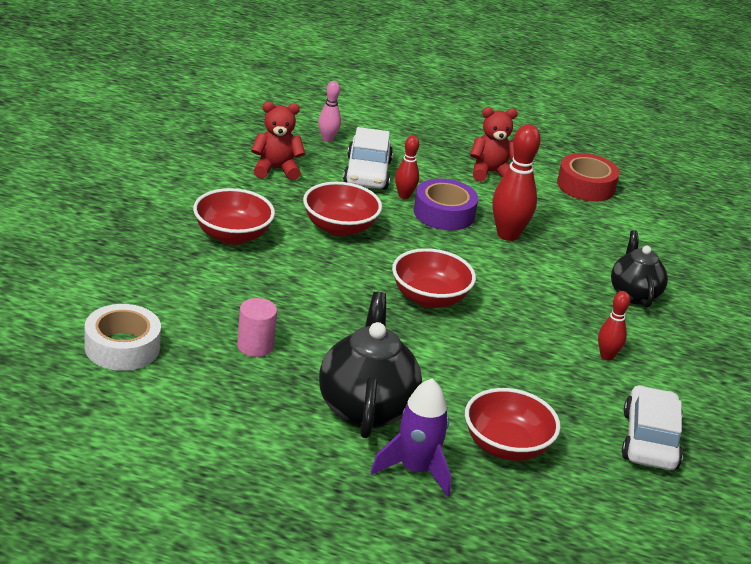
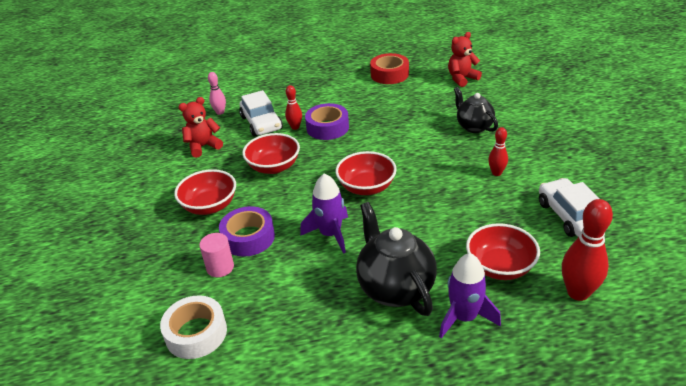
camera: 20 degrees left, 5 degrees up
pink cylinder [237,298,277,357] -> pink cylinder moved to [199,233,234,277]
red teddy bear [470,107,518,182] -> red teddy bear moved to [448,32,482,87]
red bowling pin [492,124,541,241] -> red bowling pin moved to [562,199,613,301]
none -> purple tape [219,206,275,257]
none -> purple rocket [300,173,348,254]

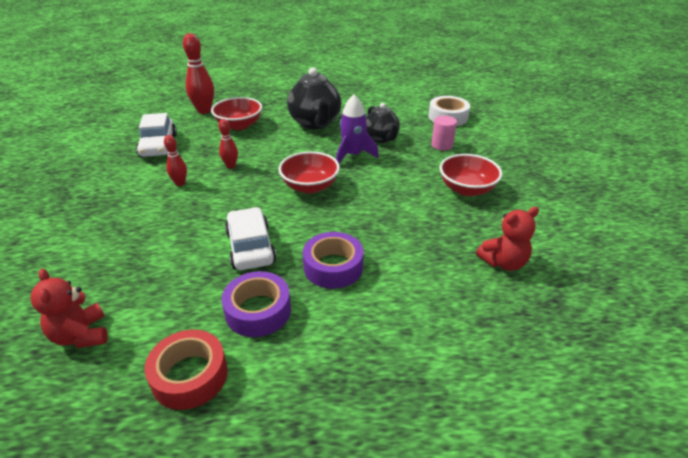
camera: 175 degrees left, 0 degrees up
pink bowling pin [208,72,226,115] -> none
purple tape [219,206,275,257] -> purple tape moved to [221,271,291,337]
white car [239,90,283,137] -> white car moved to [225,207,276,270]
red bowl [242,133,300,174] -> none
red bowling pin [285,85,302,130] -> red bowling pin moved to [219,119,238,168]
purple rocket [439,253,501,338] -> none
red teddy bear [448,32,482,87] -> red teddy bear turned 90 degrees clockwise [30,268,108,348]
black teapot [454,87,498,133] -> black teapot moved to [366,103,400,143]

